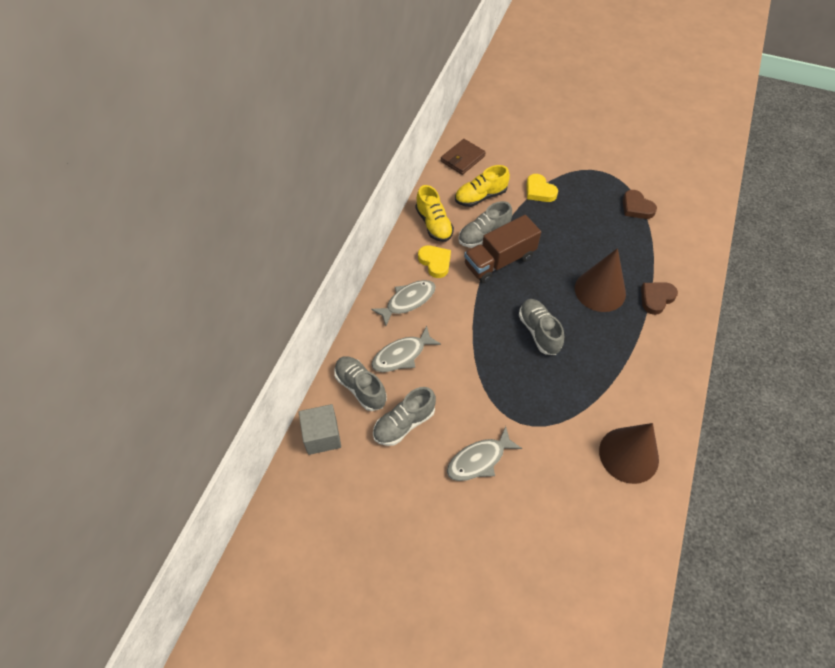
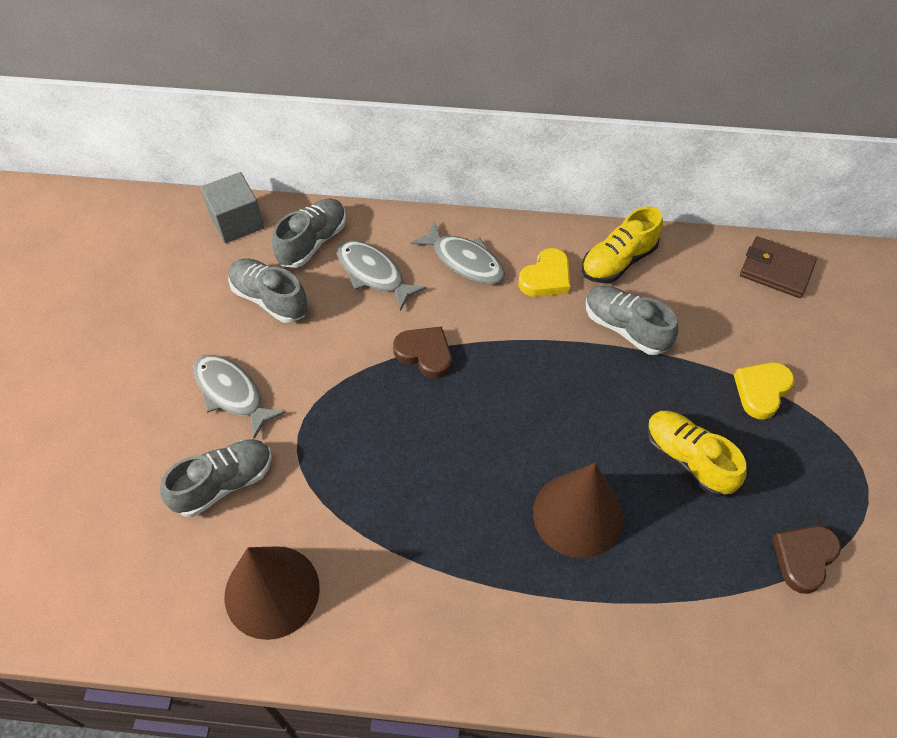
camera: 75 degrees right, 0 degrees up
yellow shoe [455,165,510,207] -> yellow shoe moved to [646,411,746,497]
brown truck [464,215,541,283] -> none
grey shoe [519,299,564,355] -> grey shoe moved to [160,439,272,517]
brown heart [641,282,678,315] -> brown heart moved to [393,326,452,379]

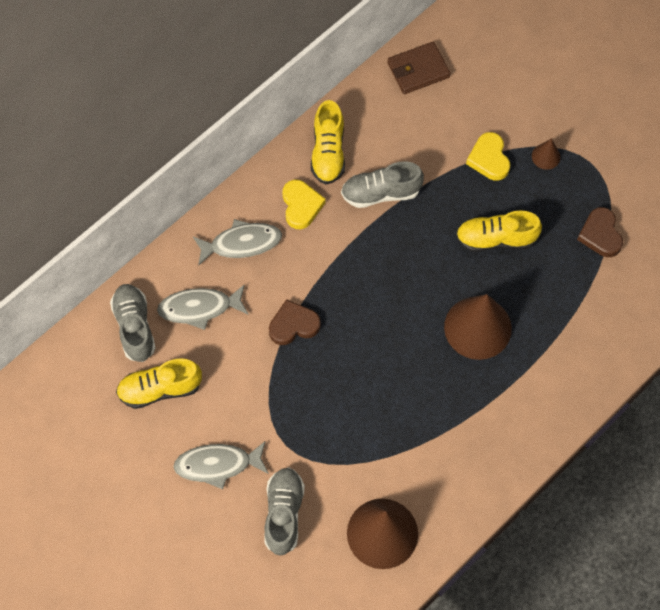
camera: 50 degrees left, 10 degrees up
grey cube [201,172,264,243] -> none
grey shoe [228,258,308,323] -> yellow shoe [116,358,202,409]
none -> brown cone [532,138,561,170]

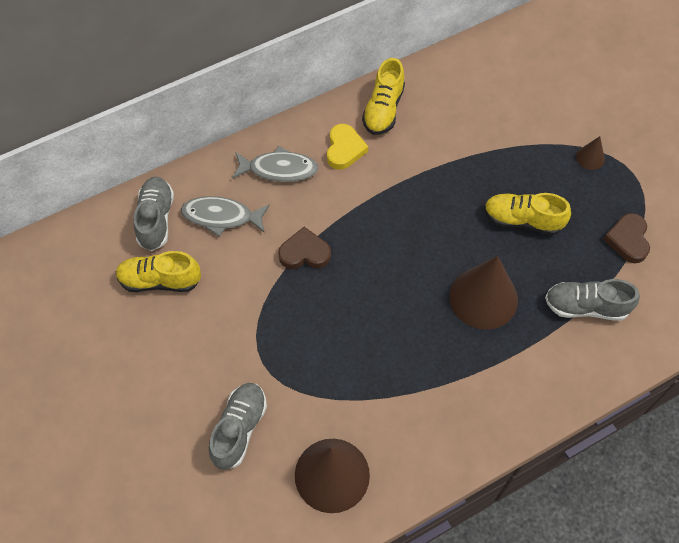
camera: 15 degrees right, 5 degrees down
grey fish [174,441,269,489] -> none
grey shoe [341,161,424,208] -> grey shoe moved to [545,279,640,321]
brown wallet [387,42,451,94] -> none
yellow heart [466,132,510,181] -> none

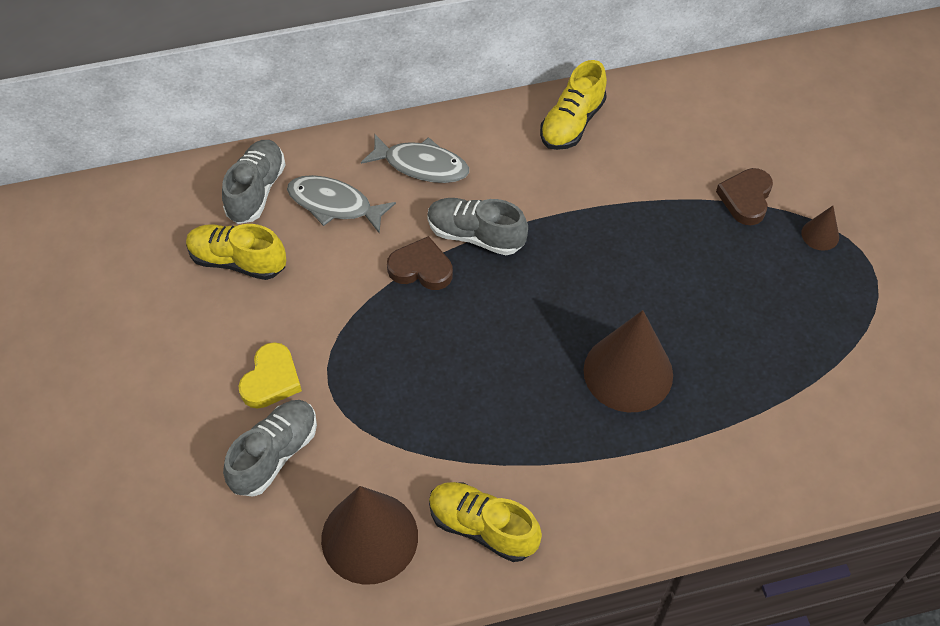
camera: 15 degrees right, 5 degrees down
yellow heart [327,124,368,170] -> yellow heart moved to [238,342,302,409]
yellow shoe [484,193,571,235] -> yellow shoe moved to [429,482,542,562]
grey shoe [545,279,640,321] -> grey shoe moved to [427,198,528,255]
brown heart [603,213,650,263] -> brown heart moved to [716,168,773,225]

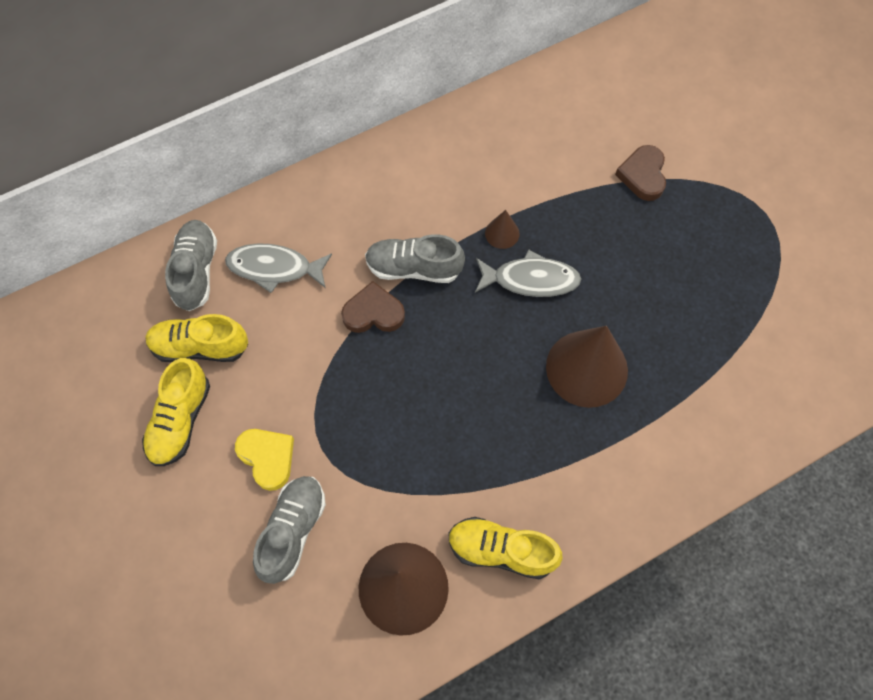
camera: 15 degrees left, 10 degrees up
yellow heart [238,342,302,409] -> yellow heart turned 45 degrees counterclockwise [235,429,294,491]
grey fish [361,134,469,183] -> grey fish moved to [475,250,581,297]
yellow shoe [540,60,607,150] -> yellow shoe moved to [142,358,210,466]
brown cone [801,206,839,251] -> brown cone moved to [485,210,520,249]

